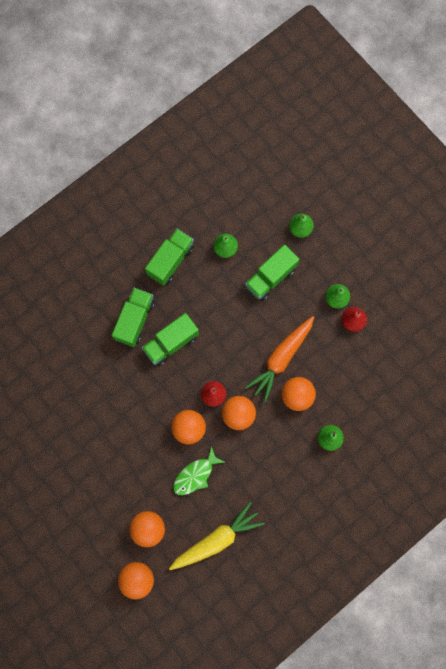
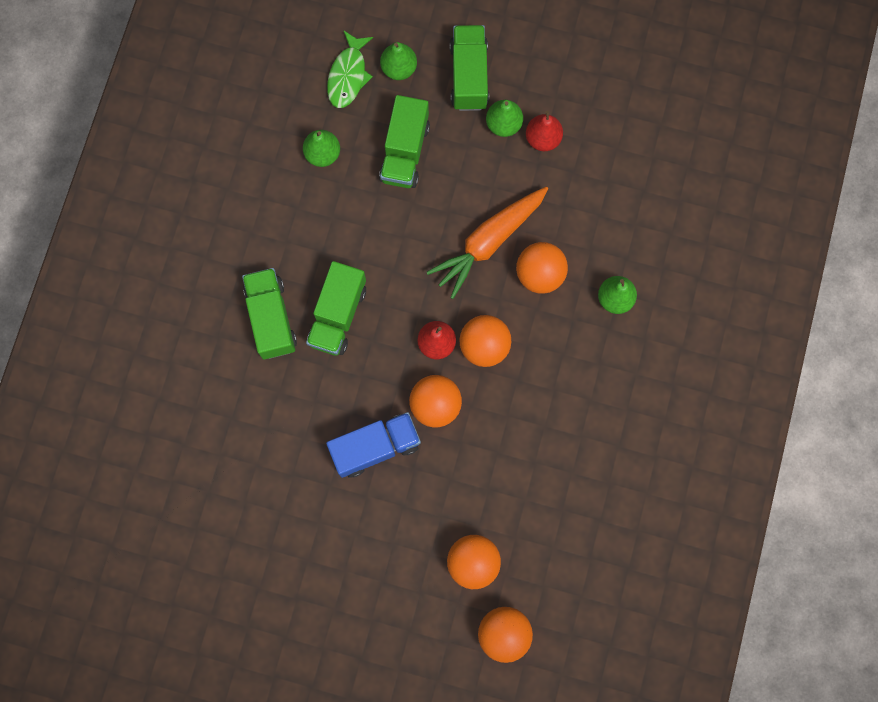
camera: 35 degrees left, 0 degrees up
green truck [145,228,194,286] -> green truck moved to [450,25,489,111]
yellow carrot [169,502,265,570] -> none
green fish [173,446,225,495] -> green fish moved to [327,30,373,108]
orange carrot [245,316,314,402] -> orange carrot turned 45 degrees clockwise [427,187,548,299]
none -> blue truck [326,412,421,478]

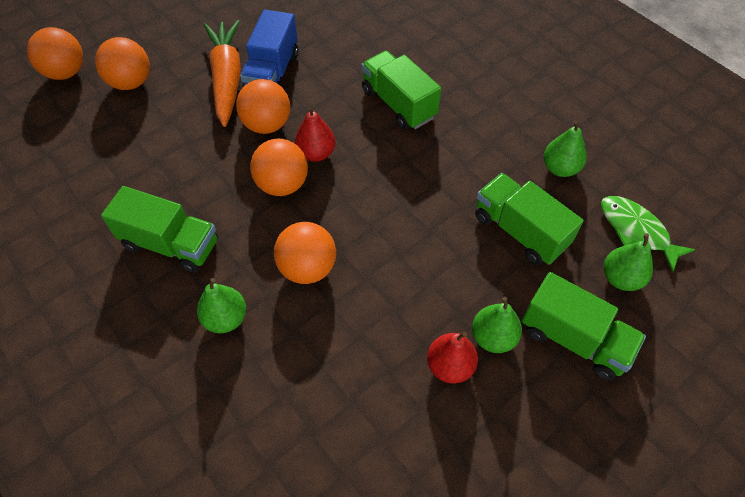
camera: 125 degrees right, 20 degrees down
green truck [242,268,297,360] -> green truck moved to [101,186,218,273]
orange carrot [427,187,548,299] -> orange carrot moved to [204,20,241,127]

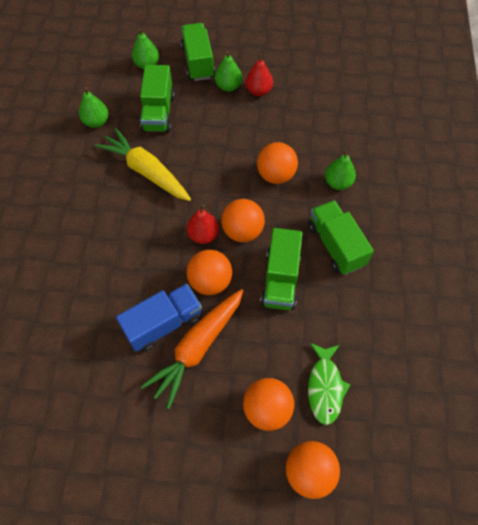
camera: 135 degrees left, 5 degrees up
green truck [361,51,441,130] -> green truck moved to [260,228,302,310]
green fish [601,196,695,273] -> green fish moved to [308,343,350,425]
none -> yellow carrot [95,128,191,201]

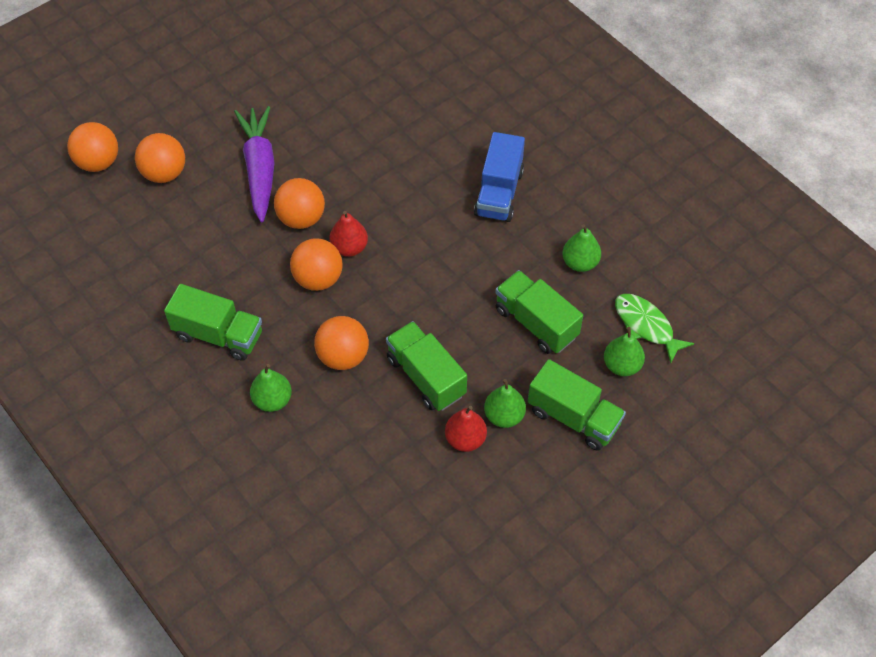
camera: 135 degrees right, 5 degrees down
yellow carrot [95,128,191,201] -> none
blue truck [116,284,202,352] -> blue truck moved to [474,132,525,222]
orange carrot [141,289,244,409] -> purple carrot [234,106,275,223]
green truck [260,228,302,310] -> green truck moved to [386,321,467,411]
green fish [308,343,350,425] -> green fish moved to [615,294,694,363]

